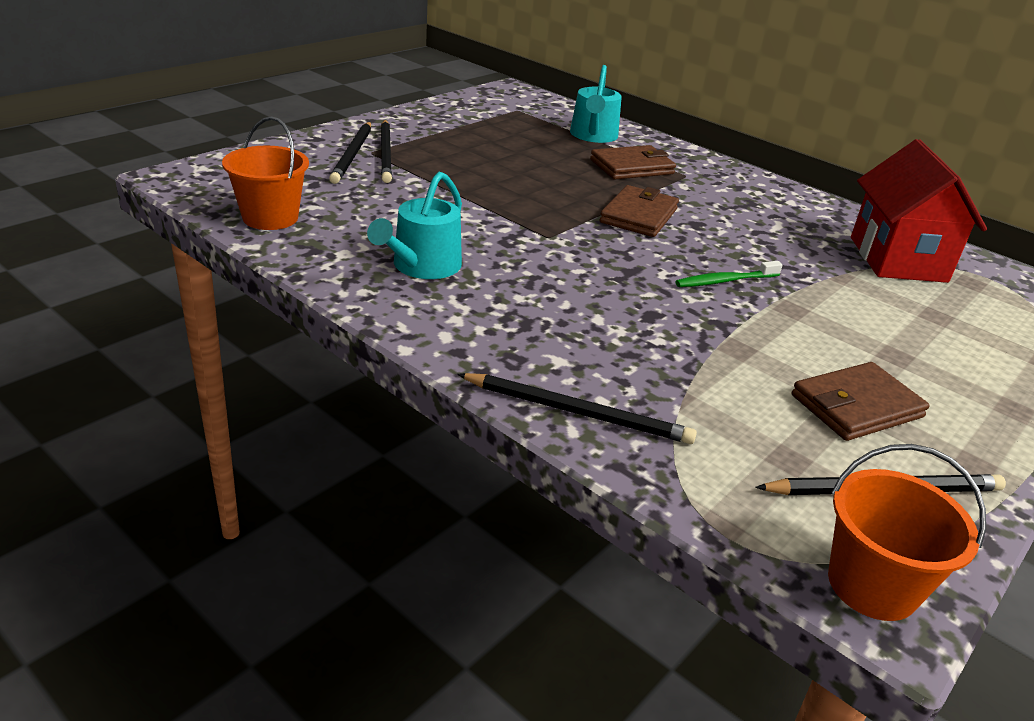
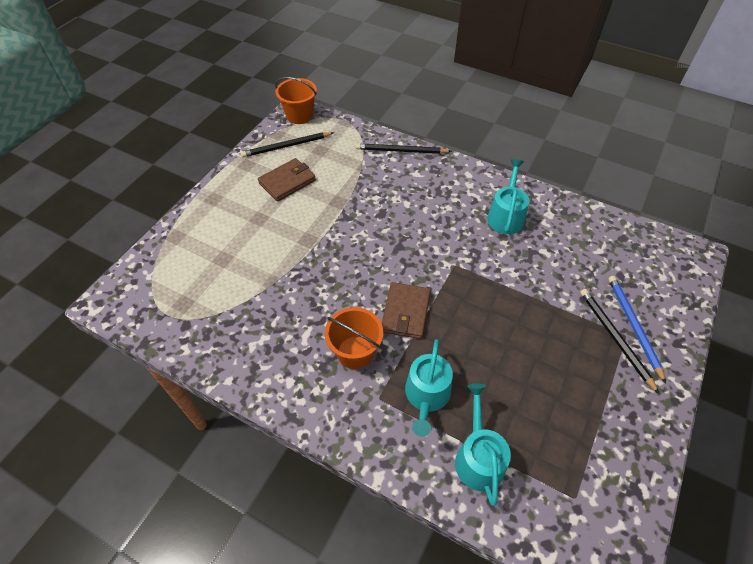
camera: 170 degrees right, 20 degrees up
orange bucket [222,116,309,230] -> orange bucket moved to [325,307,383,369]
black pencil [329,122,371,184] -> blue pencil [608,276,666,383]
brown wallet [590,145,676,179] -> turquoise watering can [405,339,453,437]
green toothbrush [675,261,782,287] -> none
red house [851,139,987,283] -> none

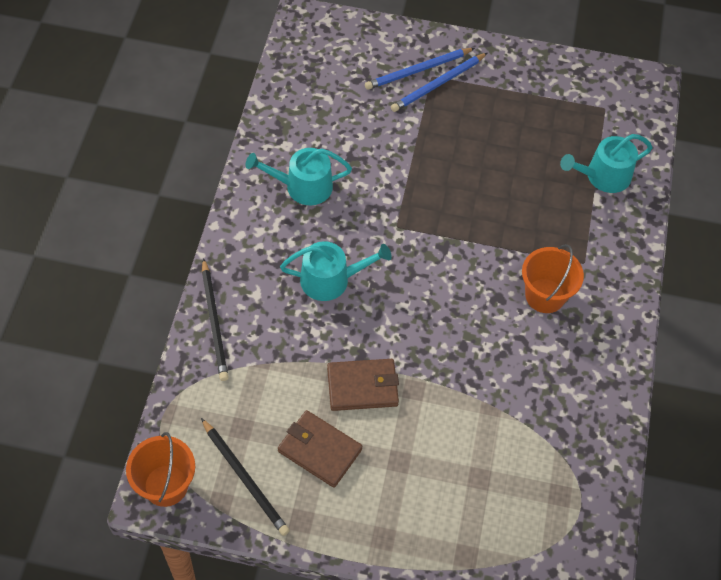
camera: 110 degrees left, 5 degrees up
brown wallet [382,282,431,339] -> brown wallet moved to [327,359,399,411]
turquoise watering can [405,339,453,437] -> turquoise watering can moved to [280,241,392,301]
black pencil [580,289,659,394] -> blue pencil [391,53,487,112]

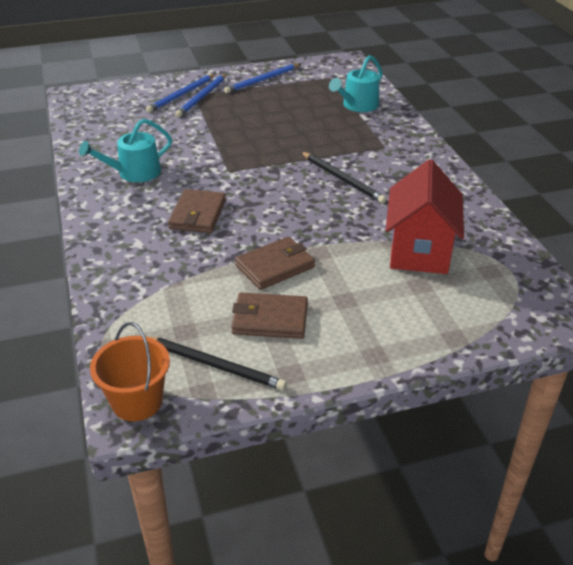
camera: 25 degrees left, 20 degrees down
black pencil [202,258,229,381] -> black pencil moved to [301,152,386,203]
turquoise watering can [280,241,392,301] -> brown wallet [168,189,226,233]
orange bucket [522,244,584,313] -> none
none -> blue pencil [224,63,301,93]
none -> red house [386,159,464,274]

